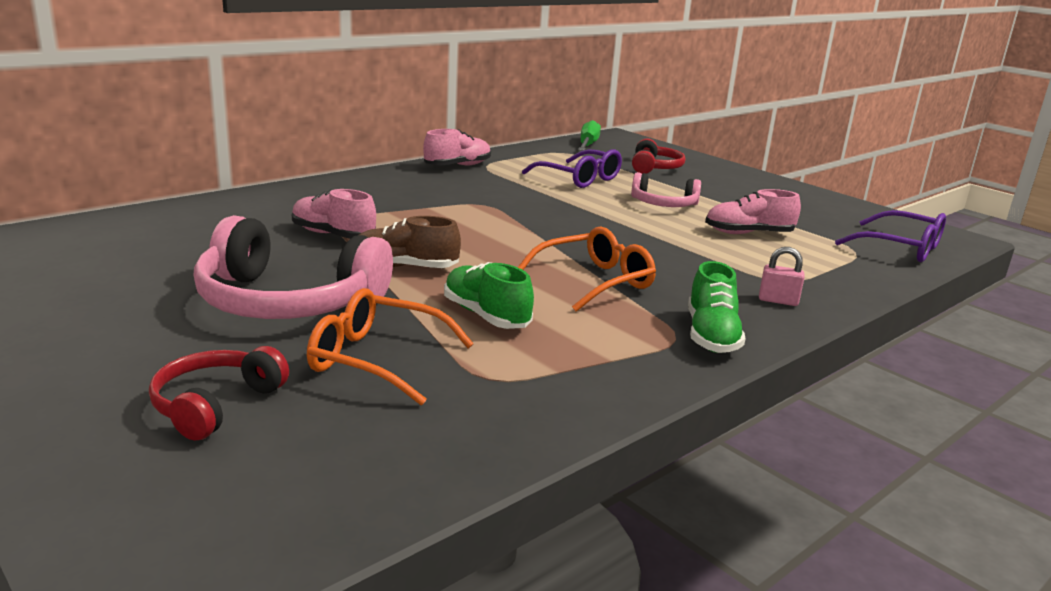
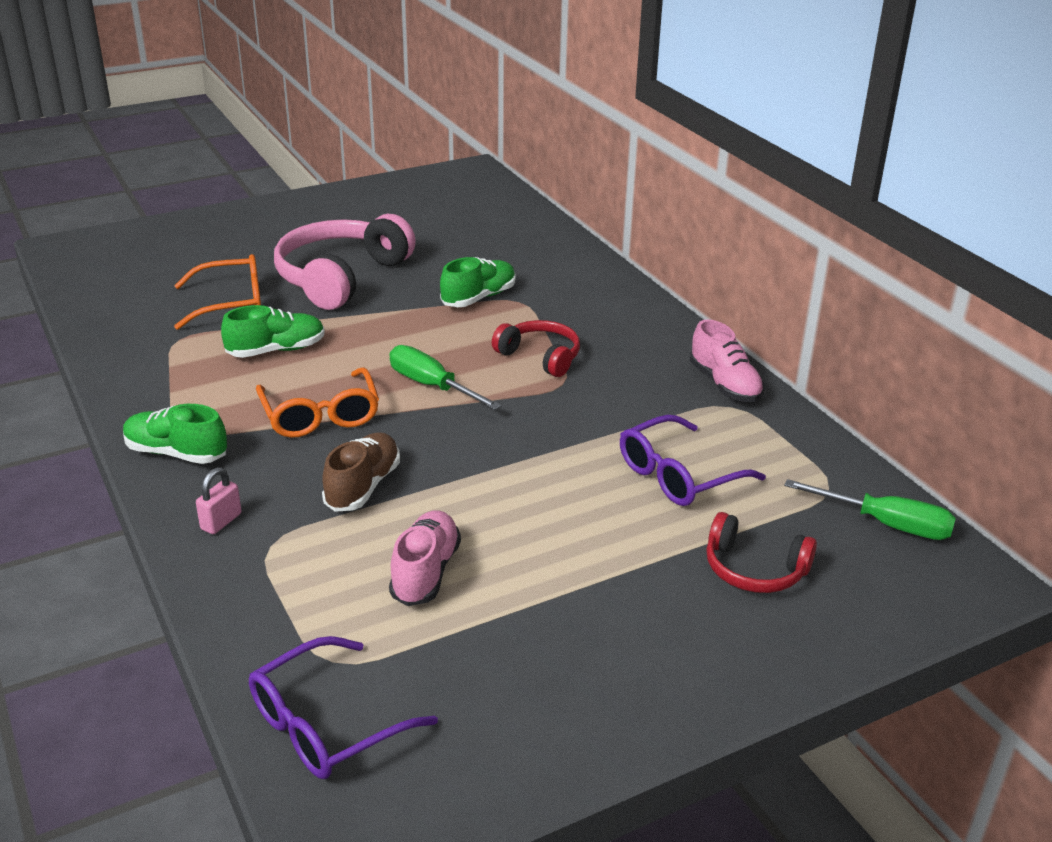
camera: 105 degrees right, 10 degrees up
red headphones [149,346,289,441] -> red headphones moved to [492,320,580,377]
pink shoe [292,189,376,239] -> green shoe [440,257,516,307]
orange glasses [307,288,474,405] -> orange glasses turned 45 degrees clockwise [174,254,261,330]
brown shoe [359,216,461,268] -> brown shoe moved to [322,432,400,512]
pink headphones [631,172,701,207] -> none
none -> green screwdriver [389,345,501,410]

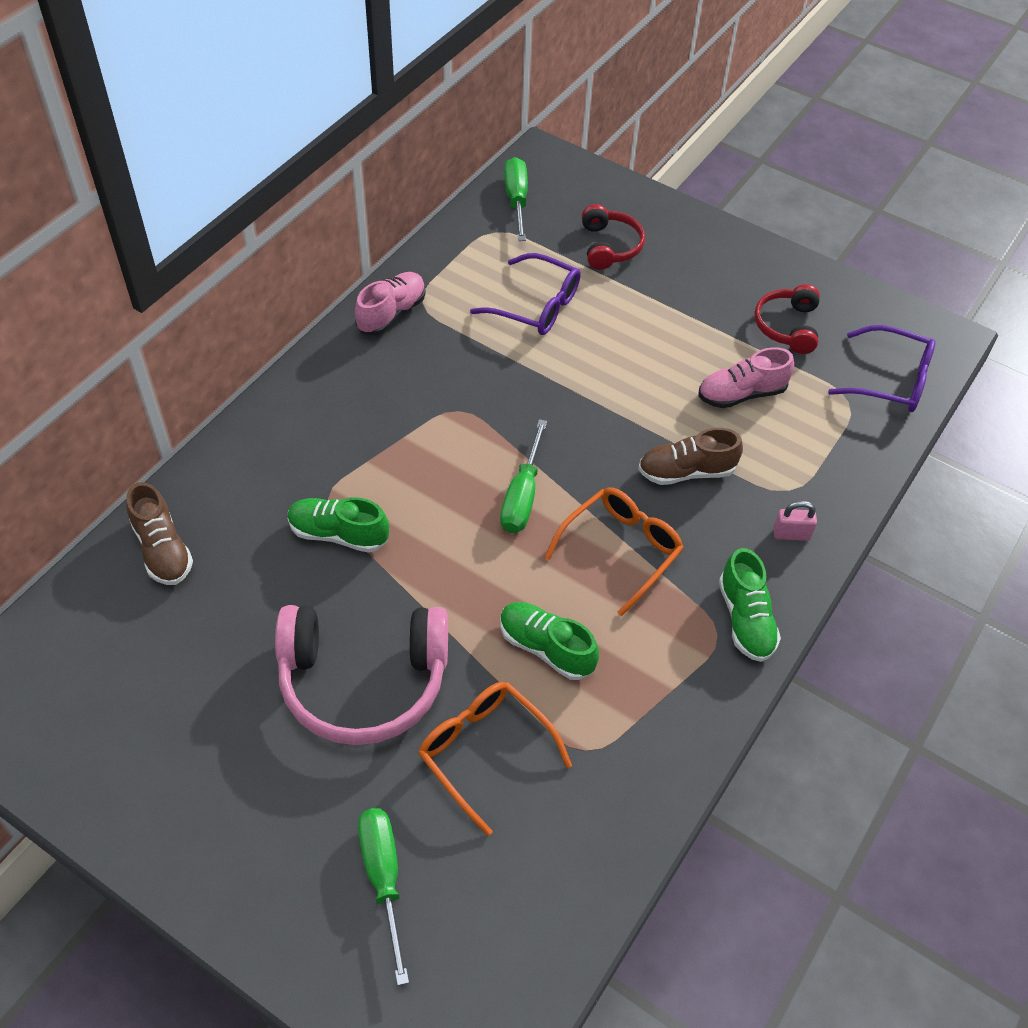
camera: 120 degrees left, 20 degrees up
red headphones [492,320,580,377] -> red headphones moved to [754,284,820,354]
none -> brown shoe [126,482,193,585]
none -> green screwdriver [358,808,409,986]

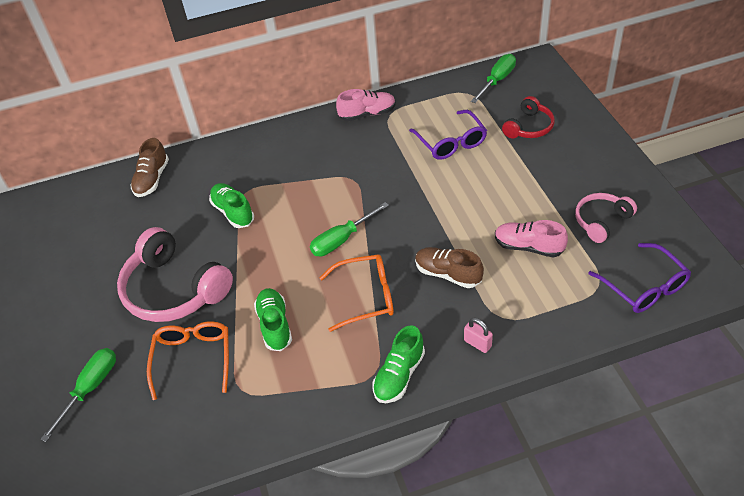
camera: 45 degrees right, 5 degrees down
red headphones [754,284,820,354] -> pink headphones [575,193,637,243]

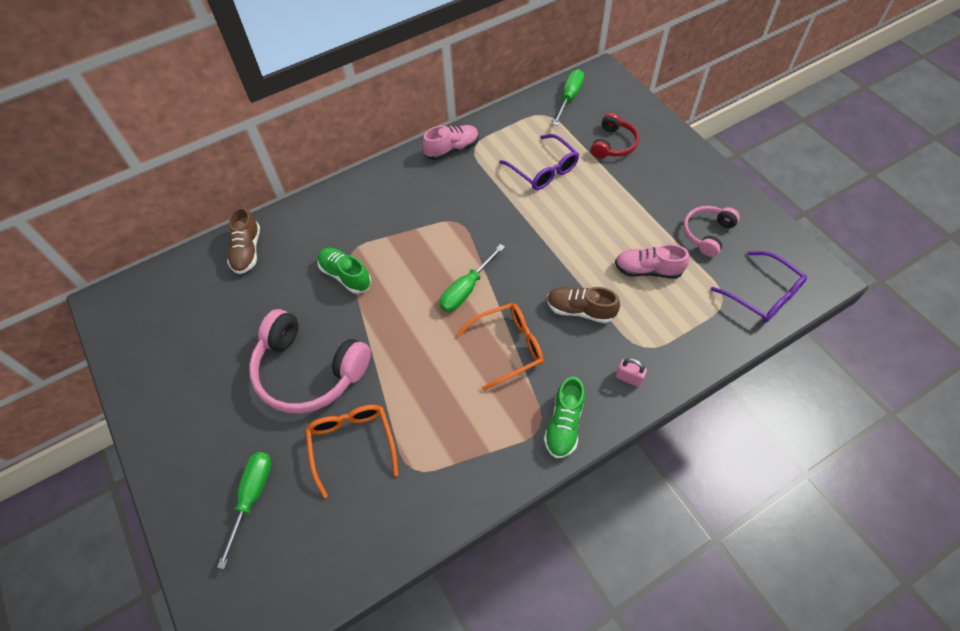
camera: 15 degrees left, 10 degrees up
green shoe [254,288,292,351] -> none

